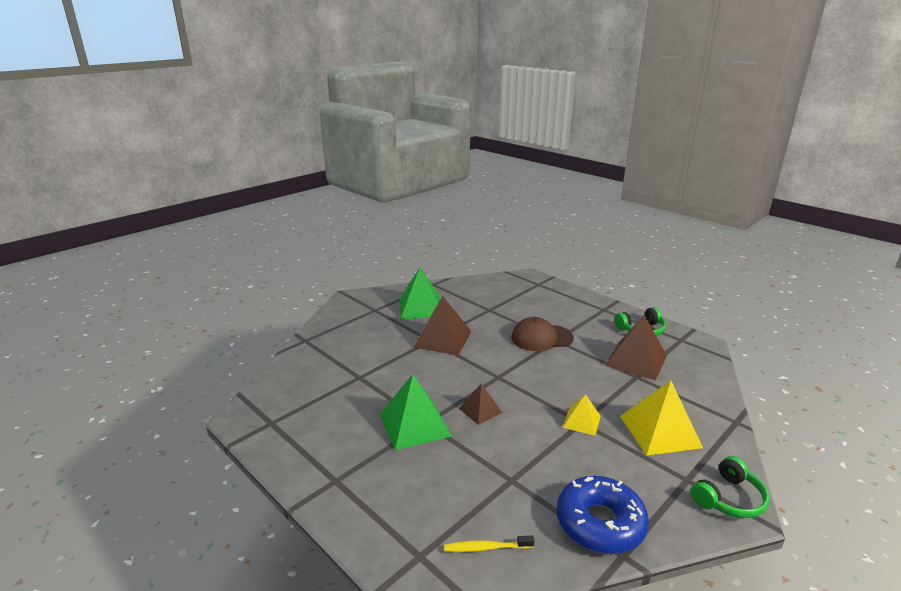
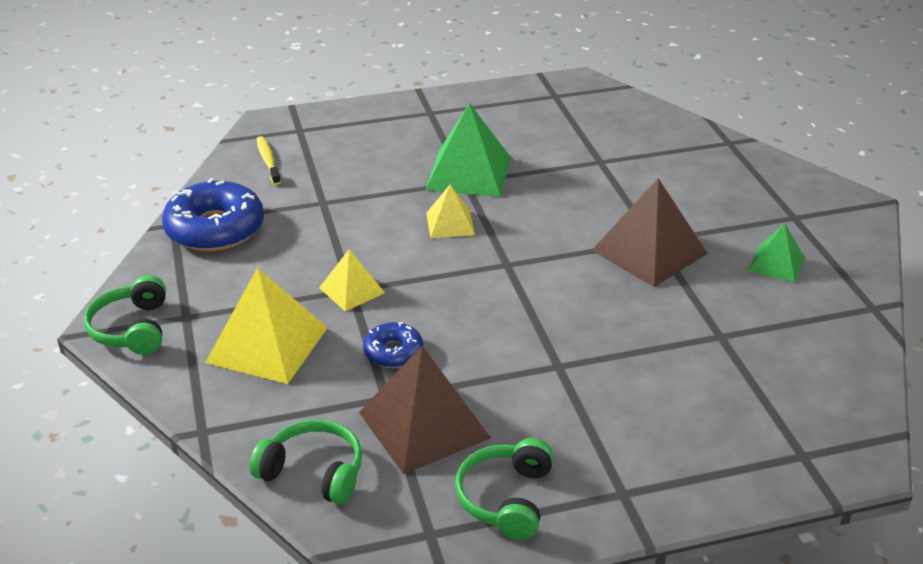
camera: 120 degrees right, 10 degrees up
green pyramid [400,267,441,319] -> green pyramid [748,224,805,283], size x0.56
yellow toothbrush [444,535,534,552] -> yellow toothbrush turned 45 degrees counterclockwise [257,136,281,185]
brown pyramid [459,383,503,425] -> yellow pyramid [426,184,475,238]
brown cap [511,317,574,351] -> none
none -> green headphones [249,419,362,505]
none -> blue donut [363,322,423,368]

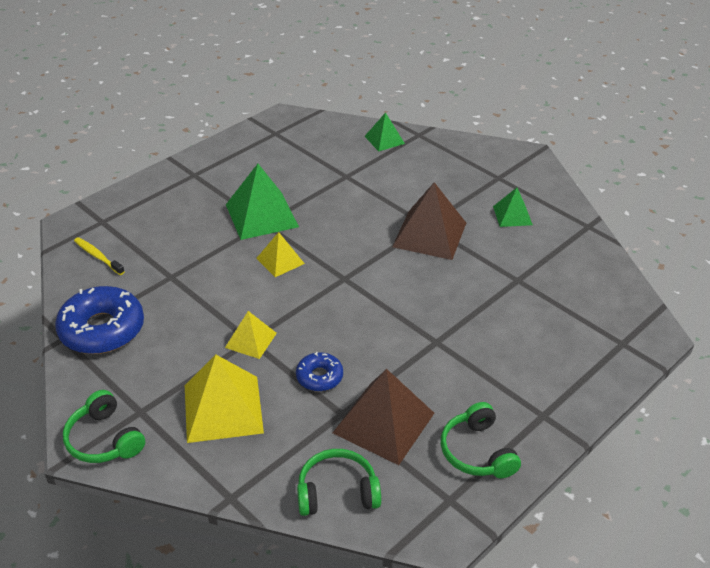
camera: 30 degrees left, 5 degrees up
none -> green pyramid [364,112,405,151]

